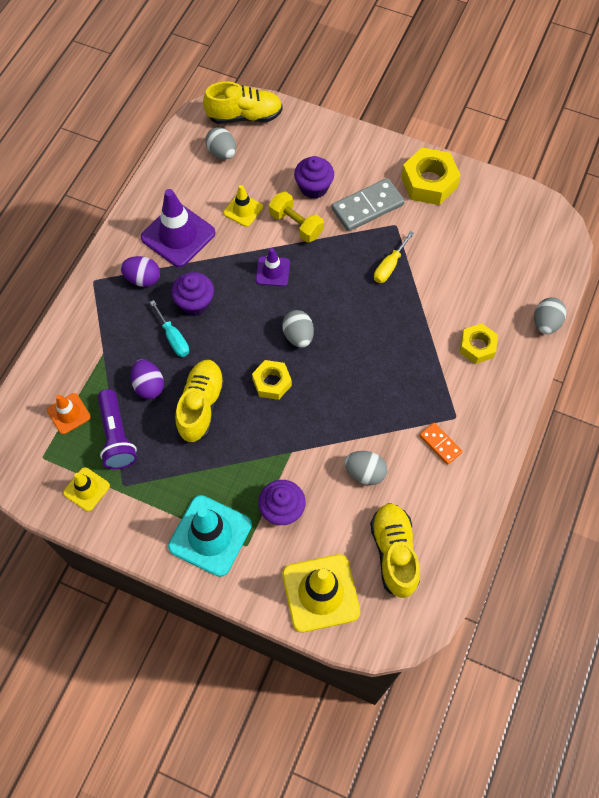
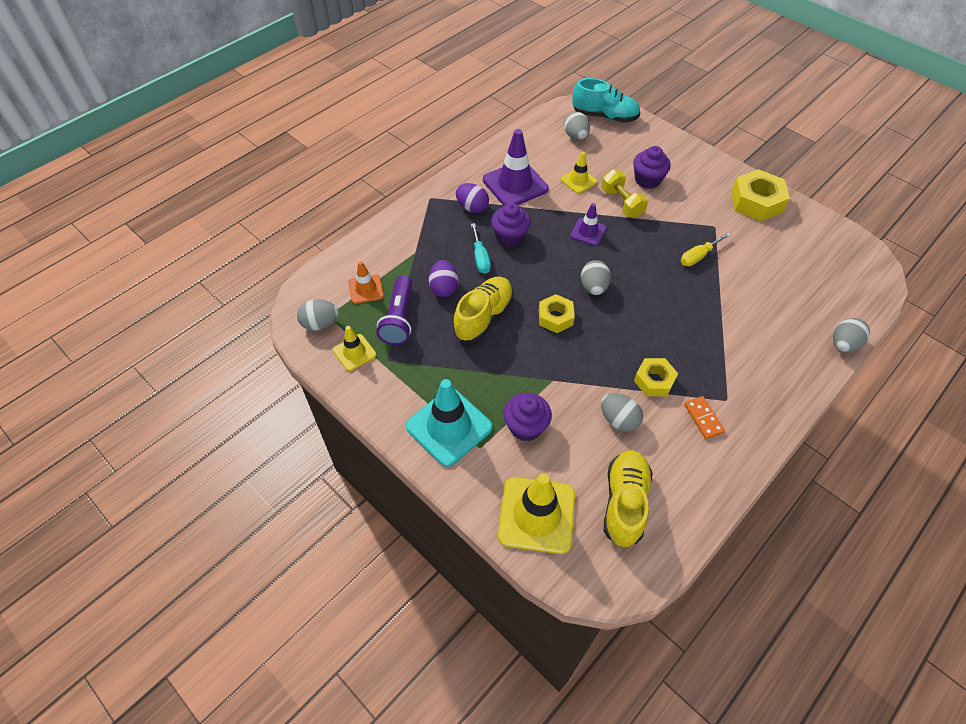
camera: 20 degrees right, 10 degrees down
yellow shoe [203,82,283,124] -> turquoise shoe [572,78,640,123]
grey domino [332,178,405,231] -> none
yellow nut [460,323,498,364] -> yellow nut moved to [634,358,678,396]
none -> grey egg [297,299,339,331]

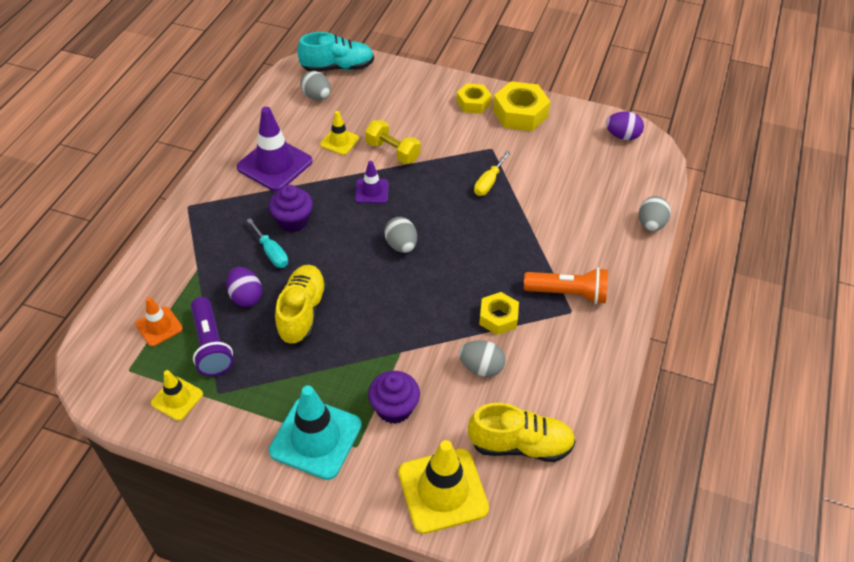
camera: 25 degrees left, 5 degrees down
grey egg [297,299,339,331] -> none
purple egg [456,183,489,213] -> purple egg moved to [606,112,644,140]
yellow nut [539,294,575,333] -> yellow nut moved to [456,83,492,114]
yellow shoe [604,450,653,547] -> yellow shoe turned 105 degrees clockwise [468,403,576,462]
purple cupcake [633,146,671,189] -> none
orange domino [684,396,725,439] -> none
none -> orange flashlight [524,267,608,304]

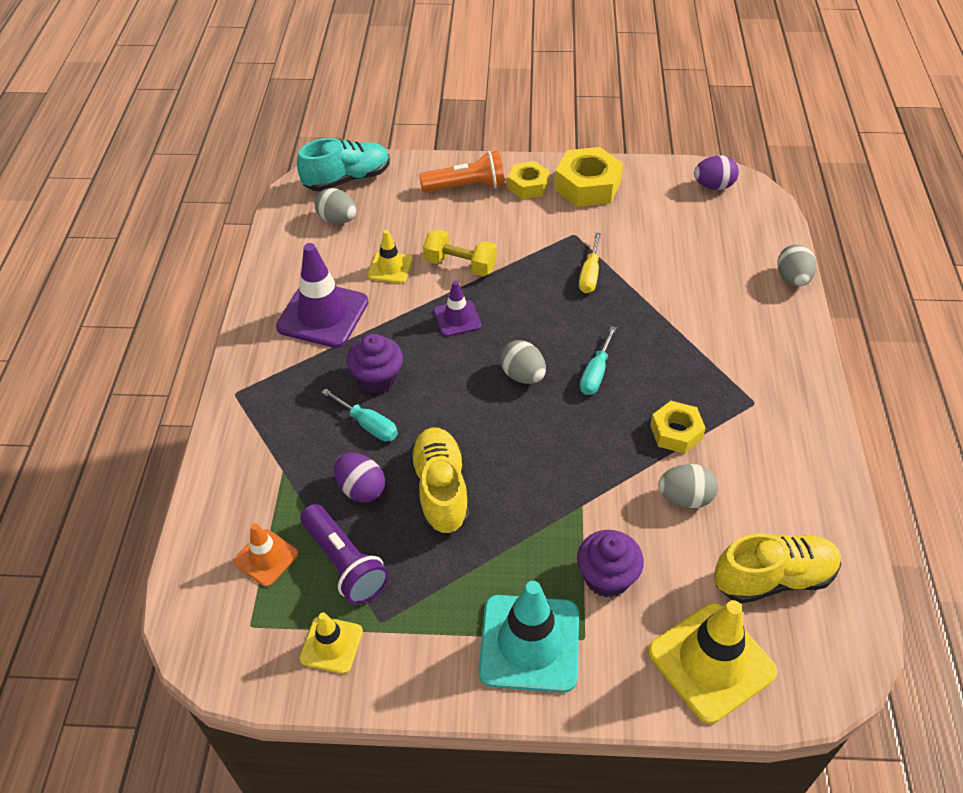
camera: 15 degrees left, 0 degrees up
orange flashlight [524,267,608,304] -> orange flashlight moved to [419,151,505,192]
none -> turquoise screwdriver [580,326,617,395]

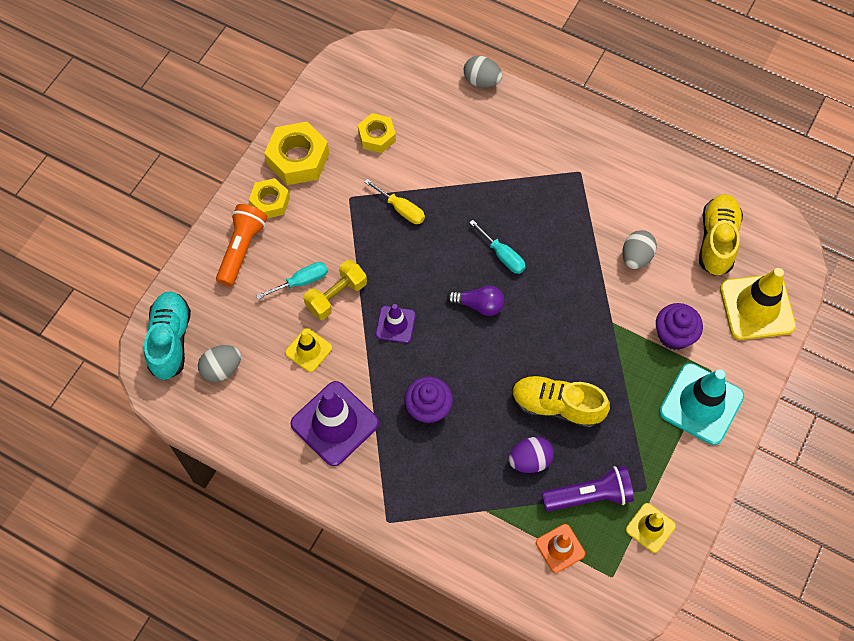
camera: 65 degrees left, 15 degrees up
turquoise screwdriver [321,388,398,442] -> turquoise screwdriver moved to [256,262,328,299]
grey egg [500,340,546,384] -> purple light bulb [447,286,504,316]
yellow nut [650,401,706,454] -> yellow nut moved to [358,113,396,153]
purple egg [694,156,739,190] -> none

